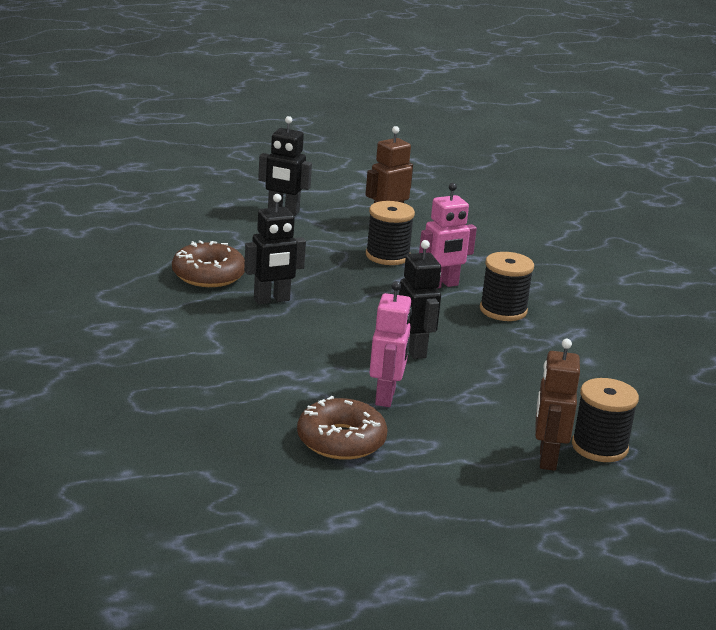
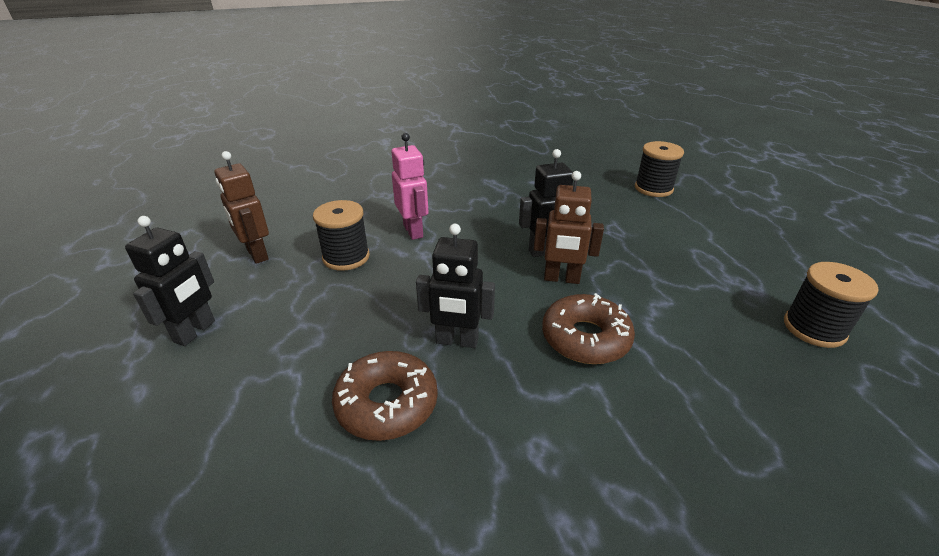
camera: 85 degrees left, 10 degrees up
black robot [244,194,306,304] -> black robot turned 120 degrees clockwise [416,224,495,348]
brown donut [297,396,388,460] -> brown donut moved to [542,293,635,364]
pink robot [369,281,412,407] -> none
black spool [480,252,534,321] -> black spool moved to [784,262,879,348]
brown robot [535,339,580,471] -> brown robot moved to [534,171,604,284]

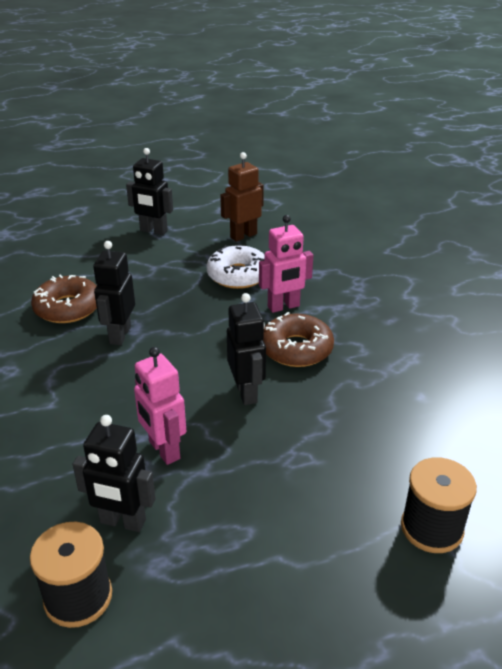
camera: 90 degrees right, 0 degrees up
black spool [313,200,370,271] -> white donut [206,245,265,289]
brown robot [534,171,604,284] -> none
brown donut [542,293,635,364] -> brown donut moved to [263,312,334,367]
none -> black robot [72,415,156,532]
none -> pink robot [134,347,186,465]

